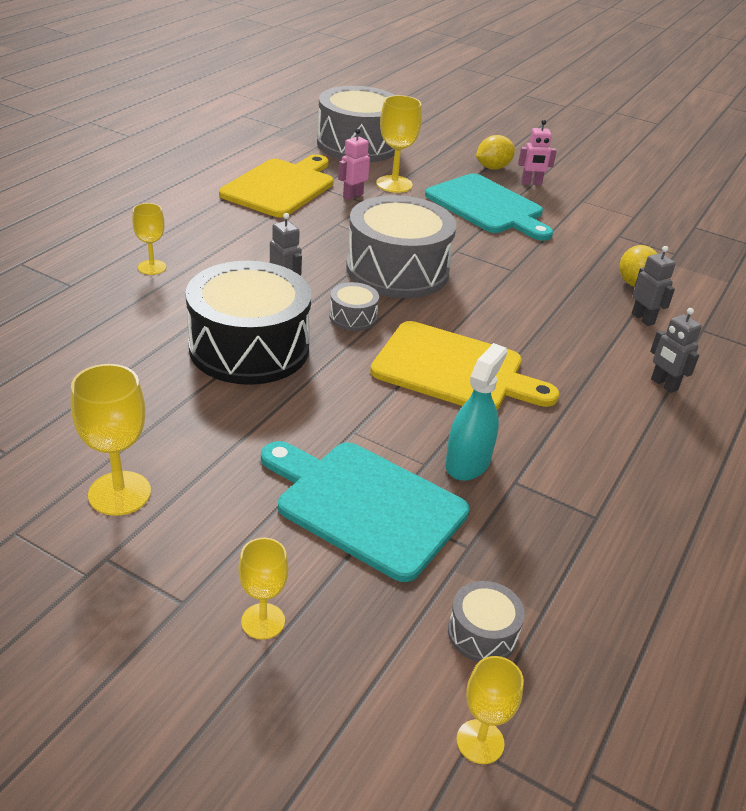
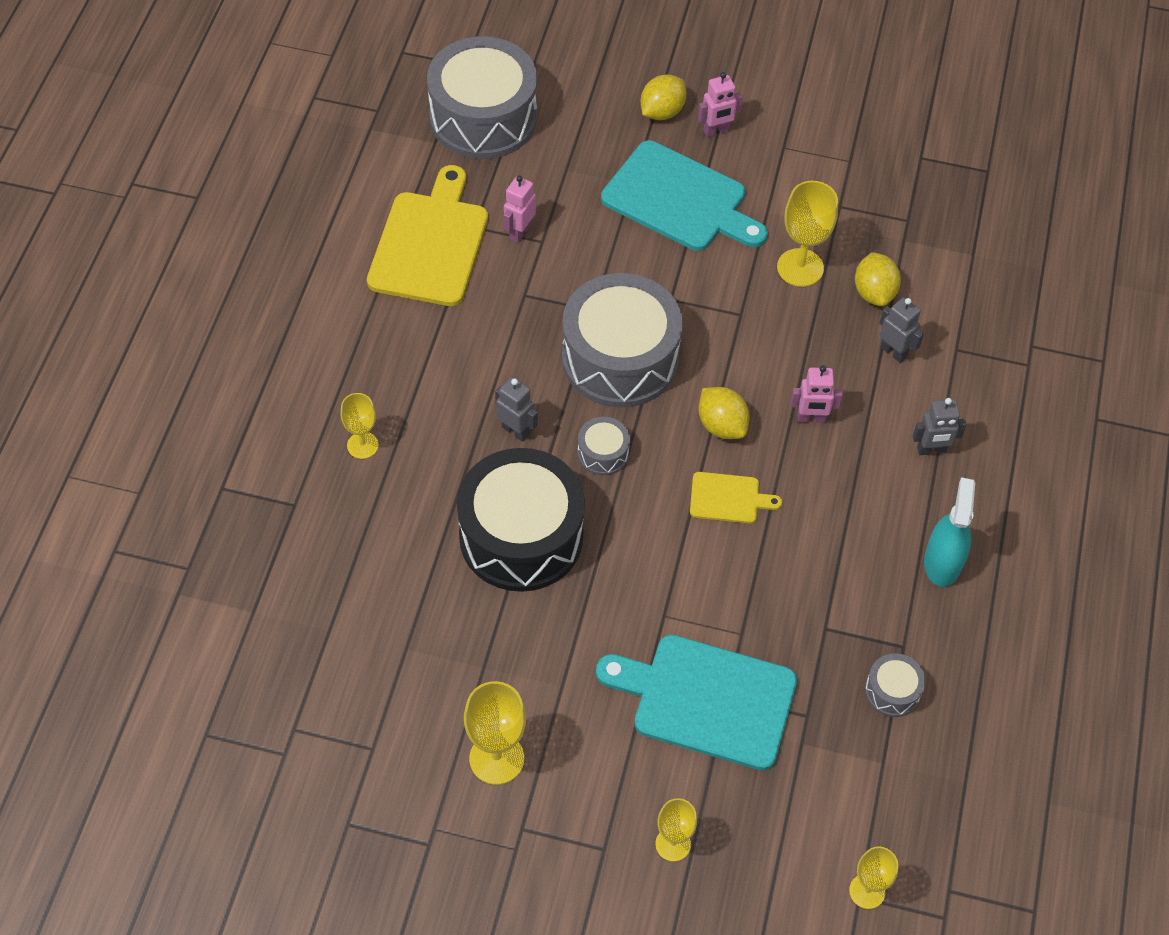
camera: 15 degrees left, 20 degrees up
yellow cutting board [370,321,559,410] -> yellow cutting board [690,472,782,523], size x0.49
yellow goblet [376,95,422,193] -> yellow goblet moved to [777,181,838,287]
turquoise spray bottle [445,343,507,481] -> turquoise spray bottle moved to [924,477,975,587]
grey drum [448,581,525,662] -> grey drum moved to [865,653,926,717]
grey robot [650,308,702,393] -> grey robot turned 45 degrees counterclockwise [913,398,967,455]
none -> yellow lemon [699,387,750,439]
none -> pink robot [790,365,843,423]

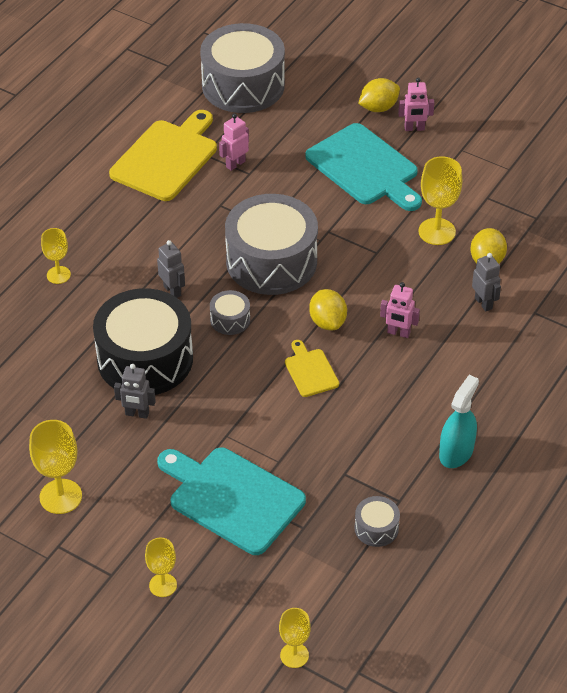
camera: 20 degrees right, 10 degrees down
yellow cutting board [690,472,782,523] -> yellow cutting board turned 135 degrees counterclockwise [285,340,339,397]
grey robot [913,398,967,455] -> grey robot moved to [114,364,156,419]

